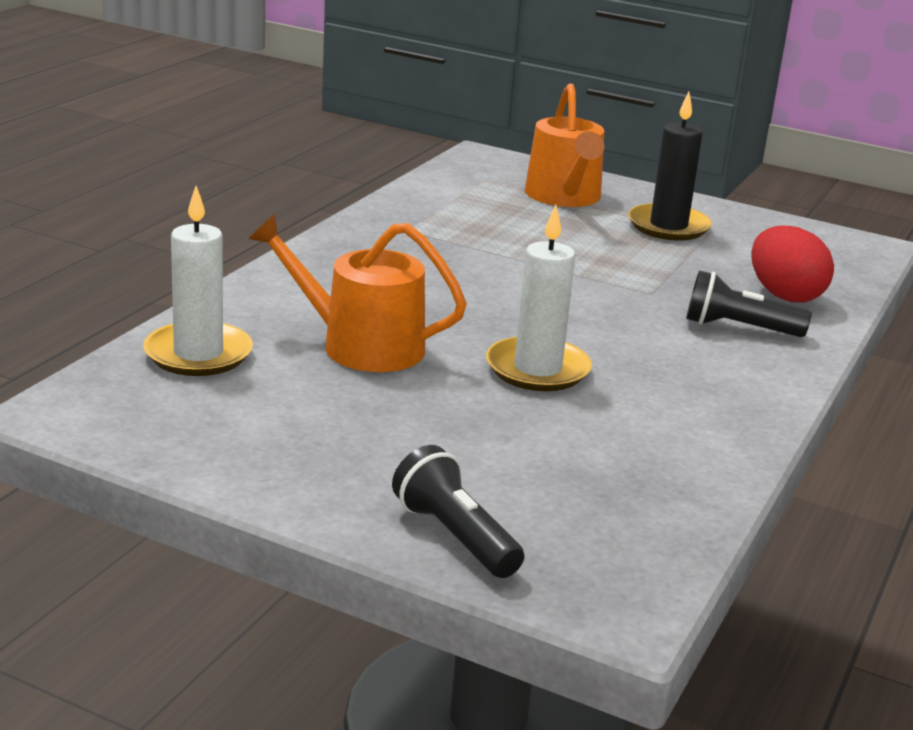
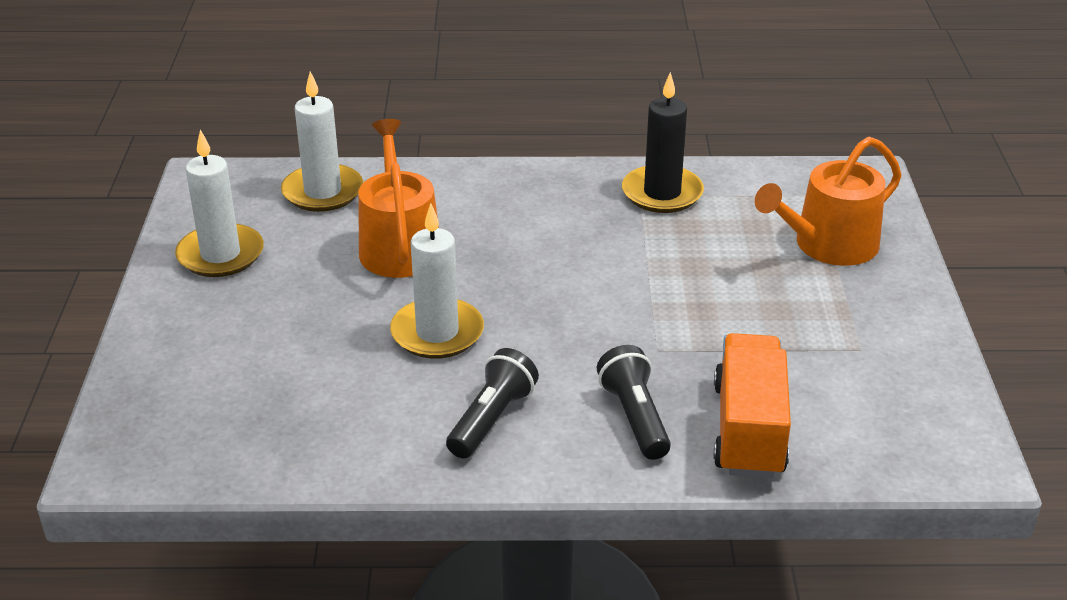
camera: 65 degrees right, 10 degrees up
black flashlight [392,445,524,578] -> black flashlight moved to [446,348,539,458]
black candle [628,92,712,241] -> black candle moved to [622,72,704,213]
red egg [751,226,834,302] -> orange truck [714,333,791,478]
none -> white candle [175,130,264,277]

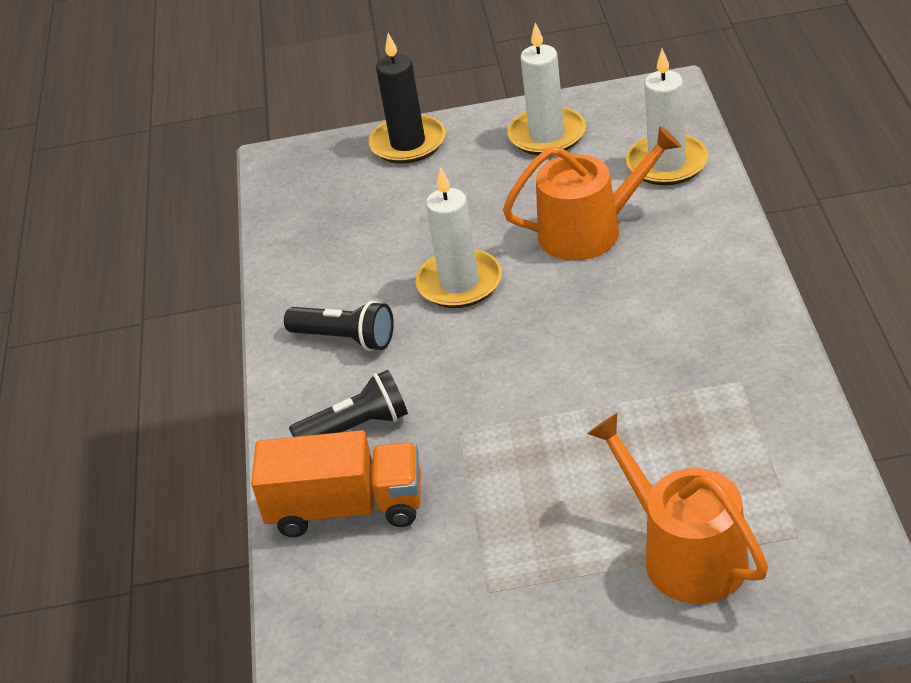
camera: 90 degrees right, 5 degrees up
black candle [622,72,704,213] -> black candle moved to [369,33,445,164]

